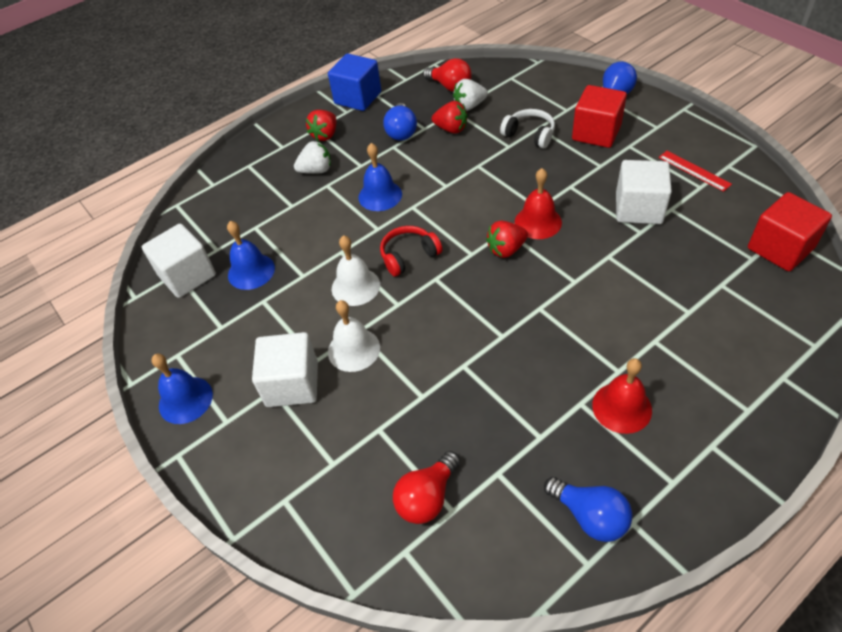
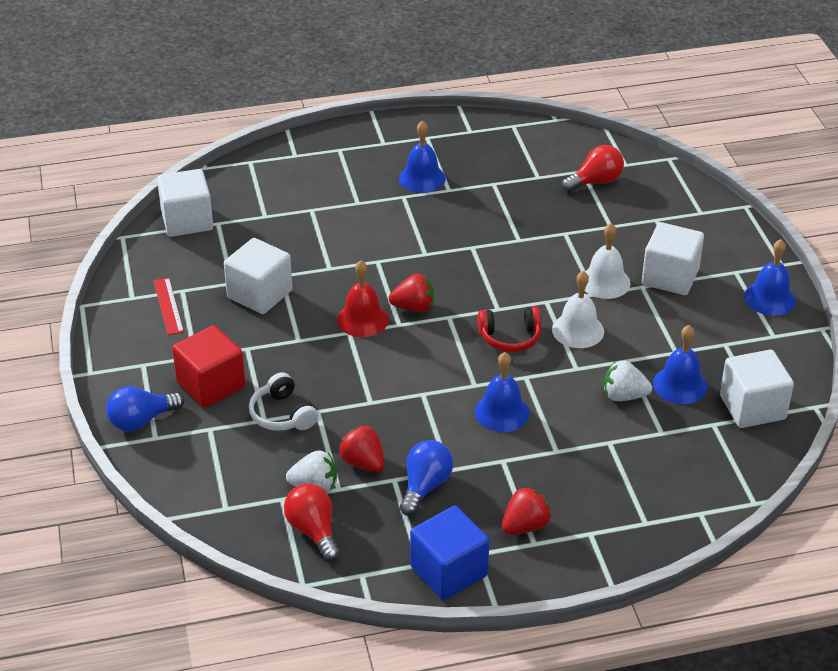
camera: 160 degrees left, 10 degrees down
white strawberry [294,141,331,174] -> white strawberry moved to [604,361,652,401]
blue light bulb [544,477,632,542] -> none
red bell [592,358,652,434] -> blue bell [399,121,446,193]
red cube [748,192,832,271] -> white cube [157,169,213,237]

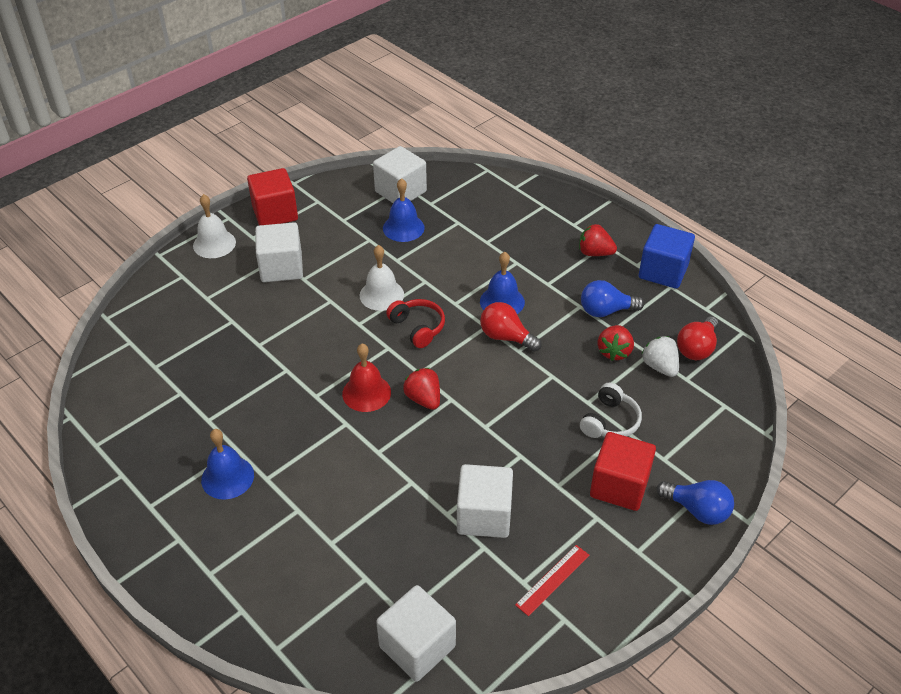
camera: 120 degrees left, 5 degrees up
red bell [337,260,389,337] -> red bell moved to [342,343,391,412]
red light bulb [562,145,624,192] -> red light bulb moved to [480,302,542,352]
white bell [585,223,631,299] -> white bell moved to [193,194,236,258]
white strawberry [604,361,652,401] -> none
blue bell [744,239,796,316] -> red cube [247,168,298,225]

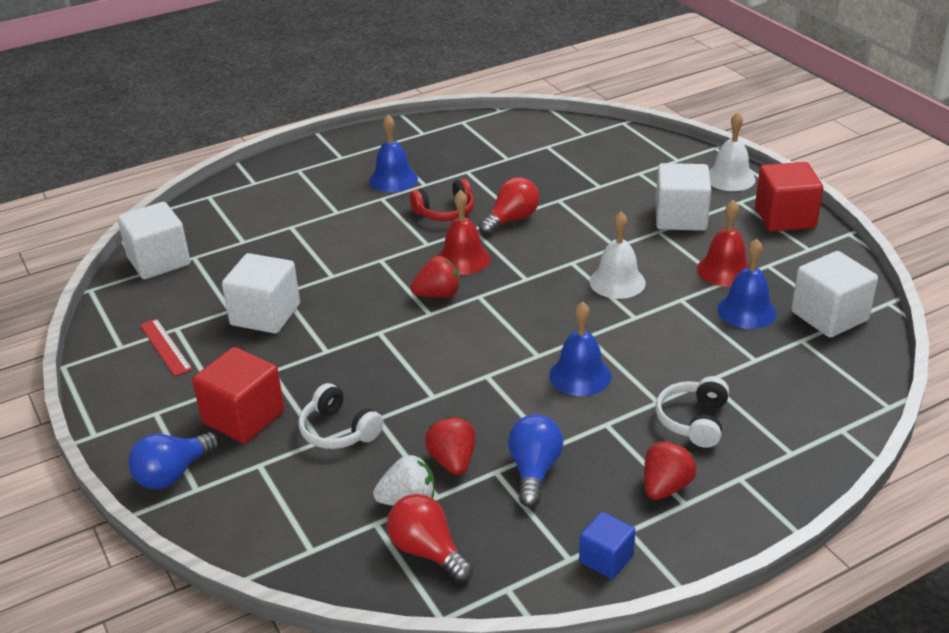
camera: 105 degrees right, 10 degrees down
red headphones [386,299,445,348] -> red headphones moved to [410,179,474,221]
red light bulb [480,302,542,352] -> red light bulb moved to [479,177,540,235]
red strawberry [598,325,634,361] -> red strawberry turned 45 degrees clockwise [425,416,476,475]
blue cube [639,224,695,289] -> blue cube [579,512,636,579], size x0.58
none -> white headphones [656,376,729,448]
none -> red bell [697,200,750,287]

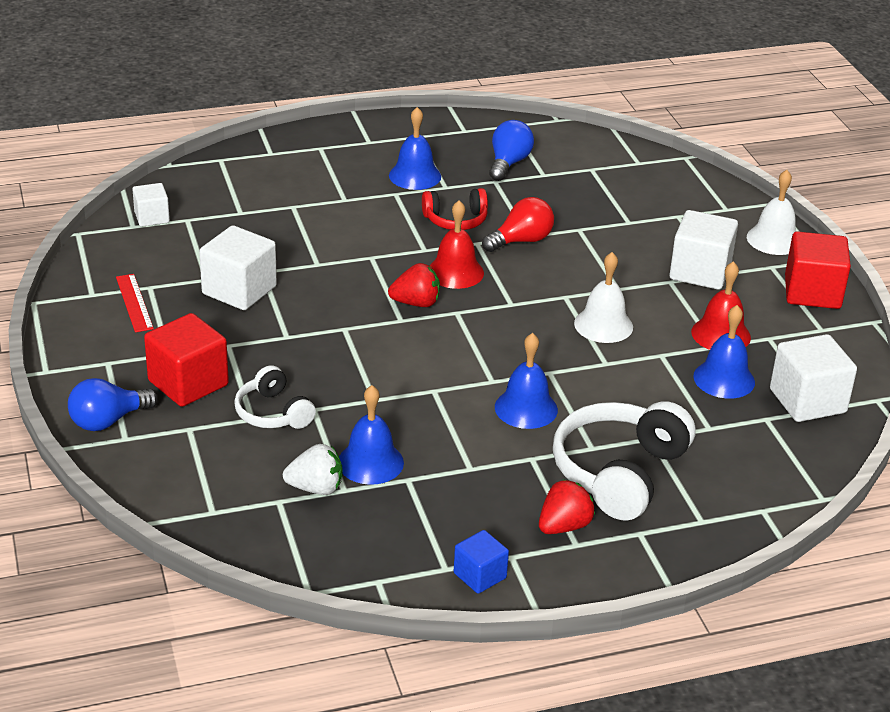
camera: 10 degrees right, 0 degrees up
white cube [117,202,190,279] -> white cube [132,183,170,227], size x0.58
red light bulb [387,494,473,582] -> none
red strawberry [425,416,476,475] -> blue bell [339,385,404,485]
blue light bulb [508,414,563,507] -> blue light bulb moved to [489,120,534,181]
white headphones [656,376,729,448] -> white headphones [553,401,695,521], size x1.76

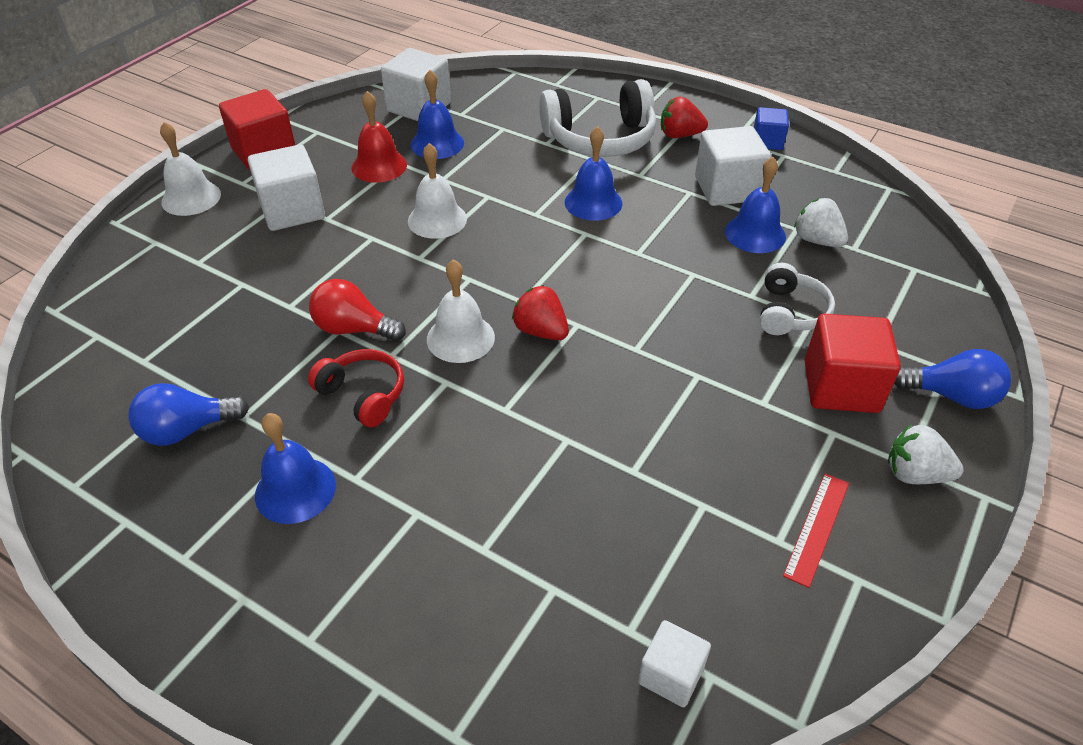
camera: 130 degrees left, 10 degrees up
white cube [199,225,277,310] -> white cube moved to [695,126,771,206]
red bell [429,200,484,289] -> white bell [427,259,495,363]
none -> white strawberry [888,424,964,484]

